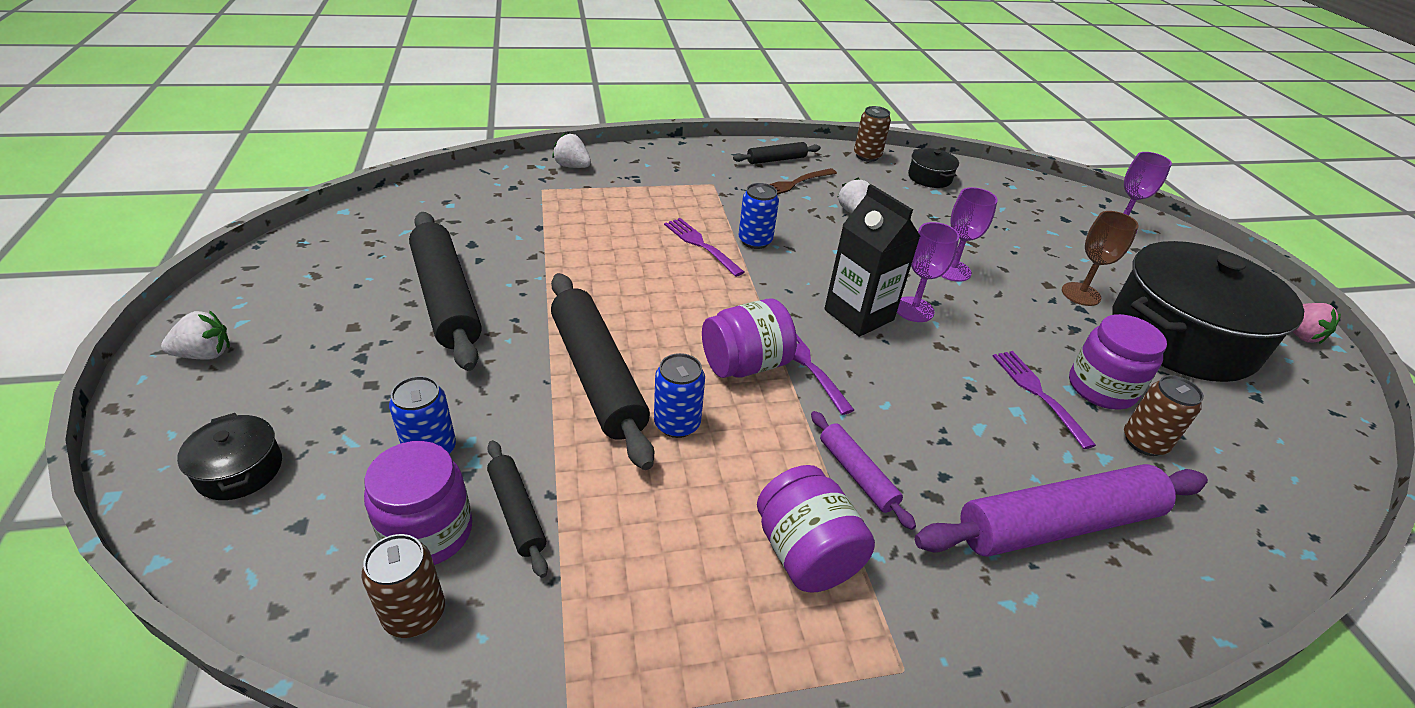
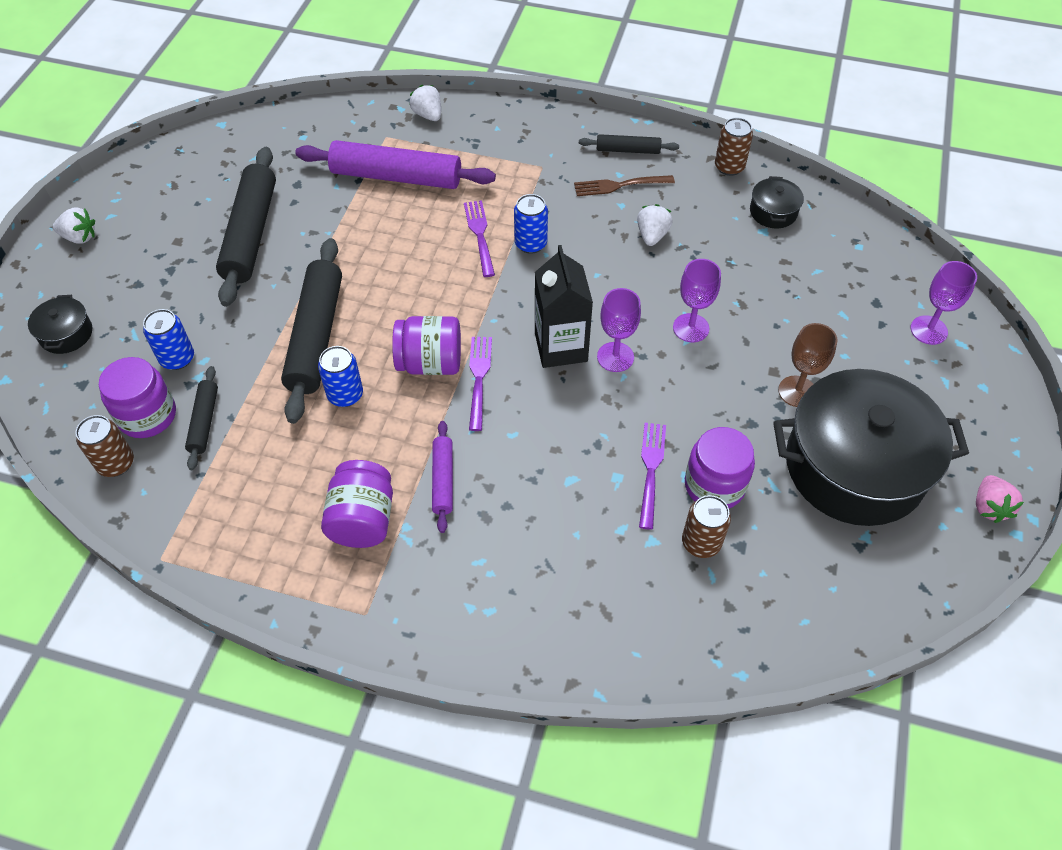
camera: 30 degrees right, 15 degrees up
purple rolling pin [915,464,1208,557] -> purple rolling pin moved to [295,140,496,189]

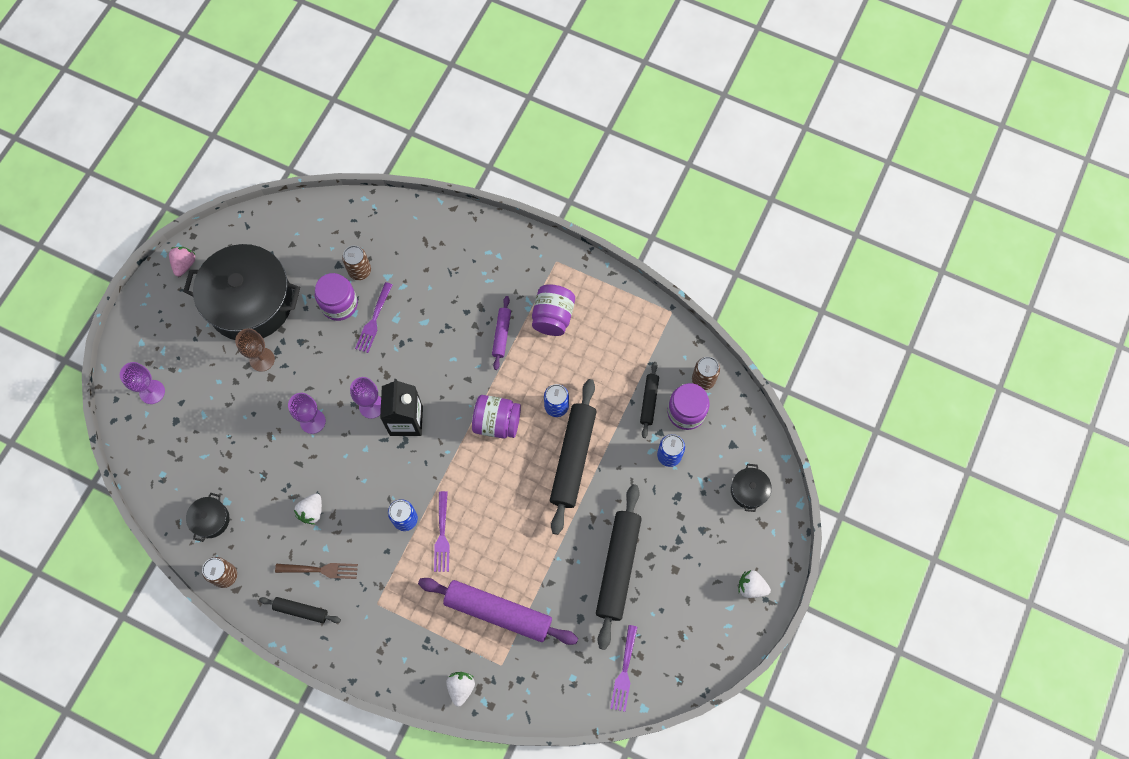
camera: 170 degrees left, 15 degrees up
white strawberry [409,85,441,121] -> white strawberry turned 150 degrees counterclockwise [446,672,475,707]
purple fork [469,337,492,431] -> purple fork moved to [610,625,637,712]

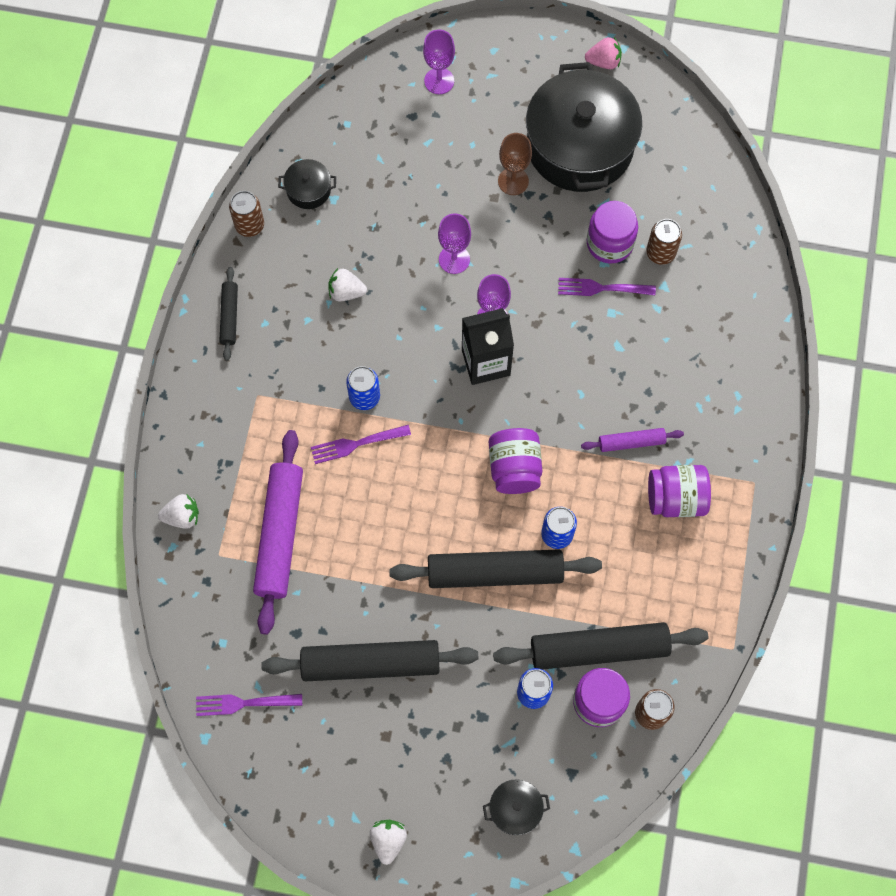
camera: 75 degrees right, 0 degrees up
brown fork [275,563,358,579] -> none
black rolling pin [640,362,659,438] -> black rolling pin [493,622,709,670], size x1.98

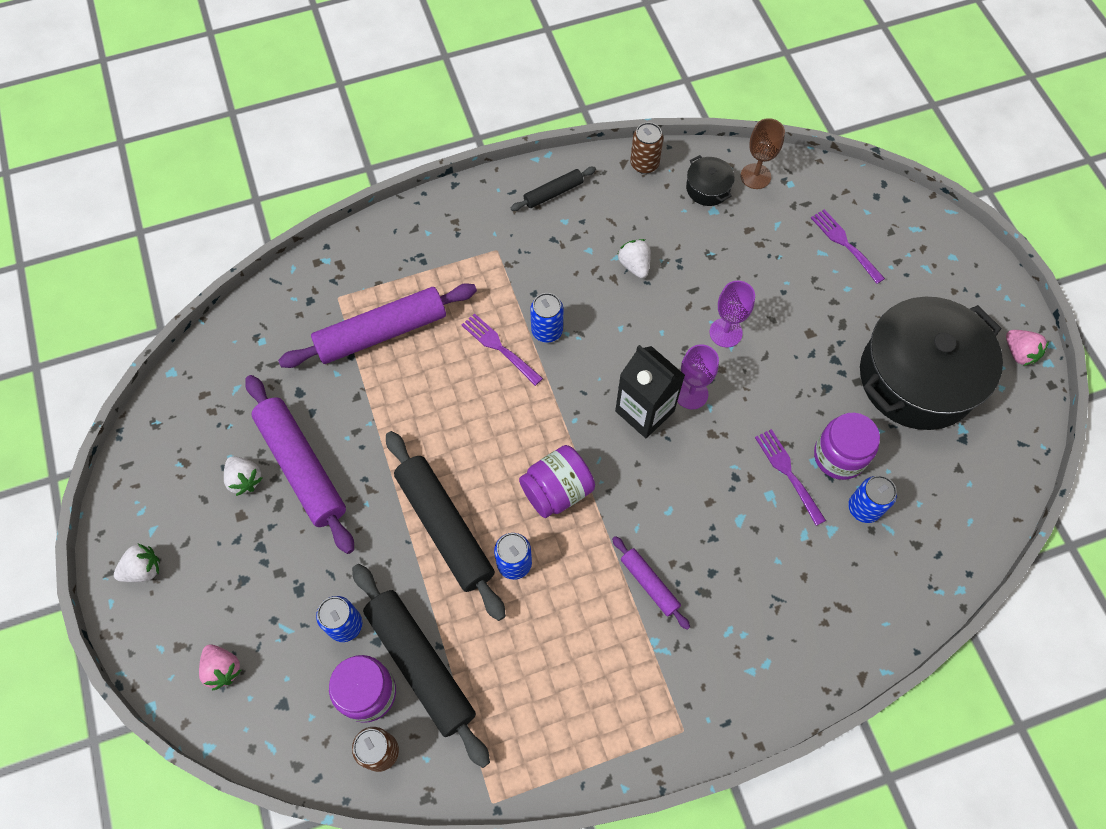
camera: 60 degrees right, 5 degrees down
white strawberry [158,494,199,529] -> white strawberry moved to [224,456,263,496]
purple fork [196,694,302,716] -> purple fork moved to [811,209,885,284]
black rolling pin [261,640,478,681] -> purple rolling pin [245,375,354,554]
purple goblet [423,30,455,94] -> none
black pot [483,779,550,835] -> pink strawberry [199,644,241,691]
brown goblet [498,133,532,195] -> brown goblet moved to [741,118,785,189]
brown can [646,219,682,265] -> blue can [848,476,897,523]
purple jar [648,465,711,517] -> none

